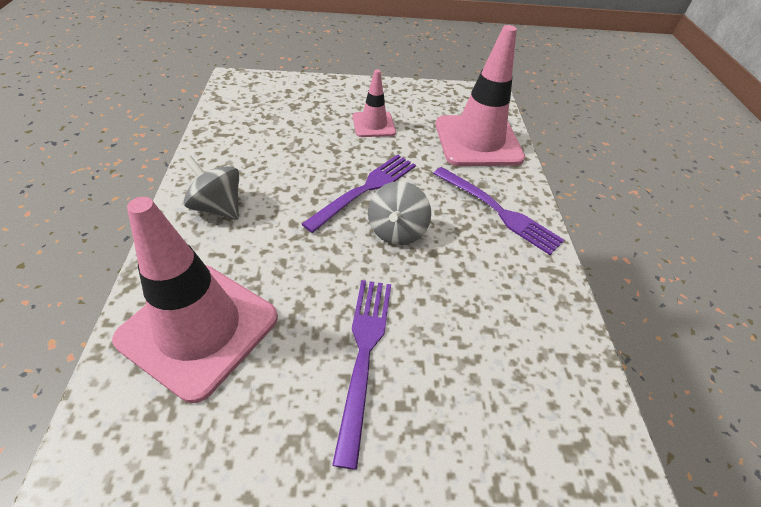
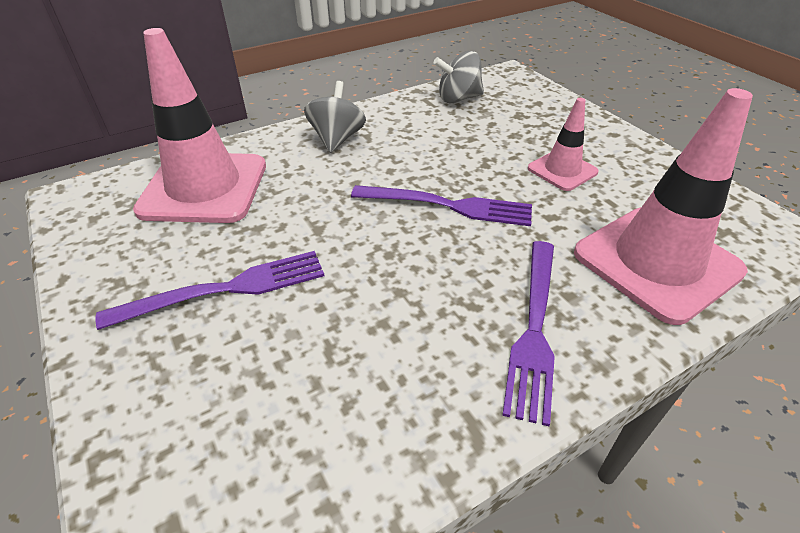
camera: 65 degrees right, 5 degrees down
grey spinning top [368,181,431,245] -> grey spinning top moved to [434,51,484,103]

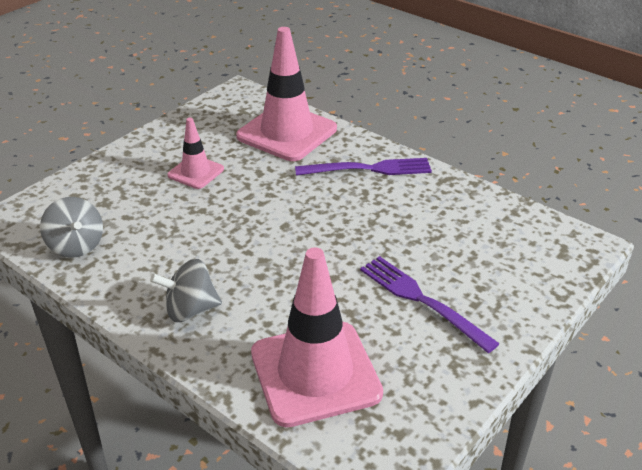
camera: 110 degrees left, 5 degrees down
purple fork [351,185,532,226] -> none

